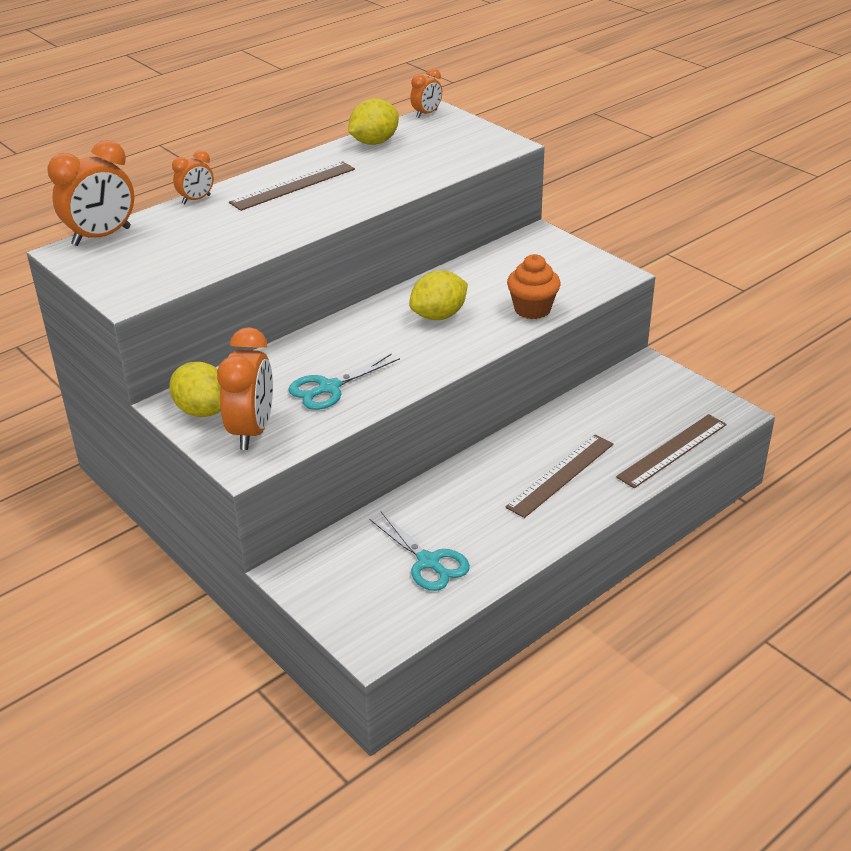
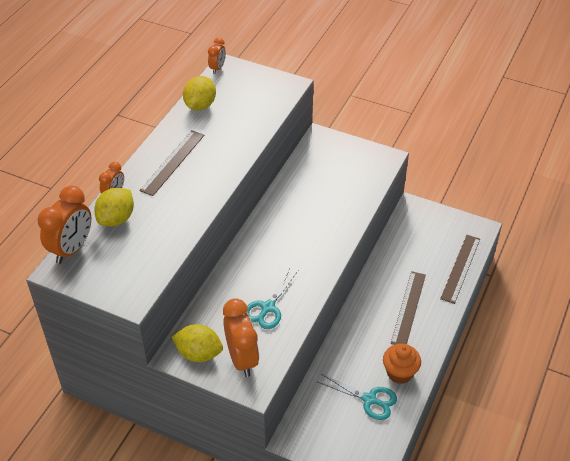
camera: 25 degrees left, 10 degrees up
yellow lemon [409,270,468,320] -> yellow lemon moved to [94,188,134,227]
orange cupcake [507,254,561,319] -> orange cupcake moved to [383,344,421,384]

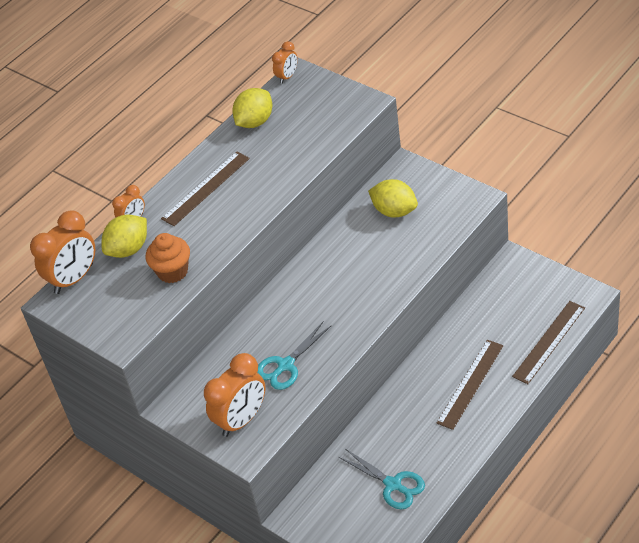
camera: 20 degrees right, 0 degrees up
yellow lemon [172,324,223,362] -> yellow lemon moved to [368,179,418,218]
orange clock [223,298,259,377] -> orange clock turned 45 degrees clockwise [204,353,266,437]
orange cupcake [383,344,421,384] -> orange cupcake moved to [146,233,190,283]

